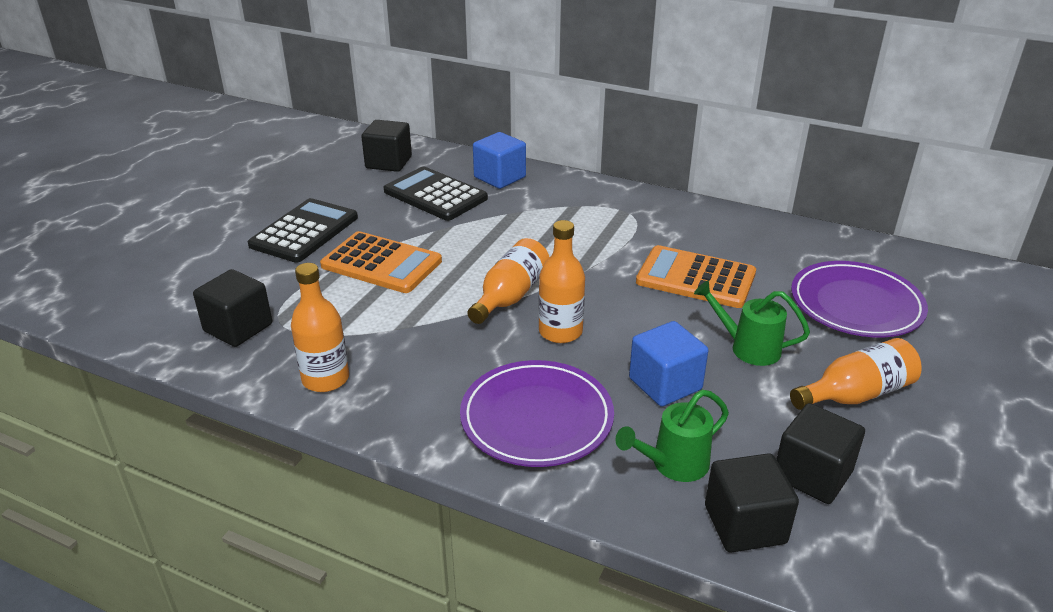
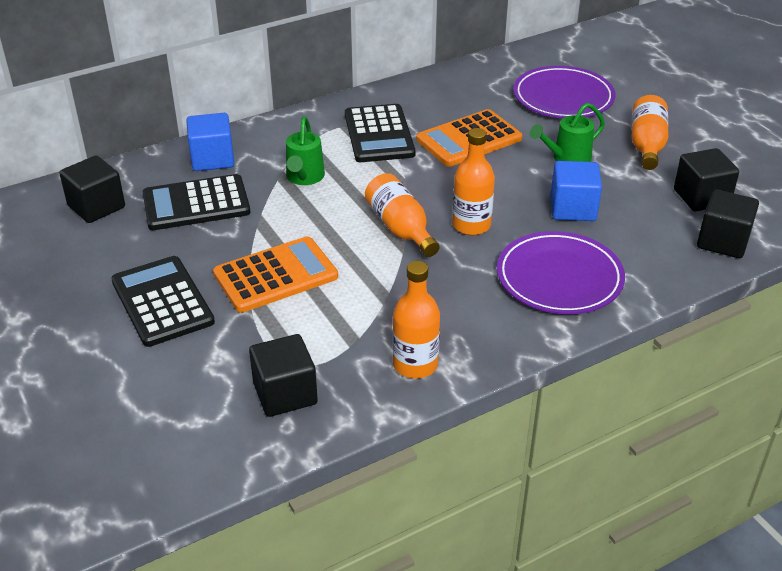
camera: 55 degrees left, 5 degrees up
green watering can [615,390,729,482] -> green watering can moved to [286,117,325,185]
none -> black calculator [345,104,415,162]

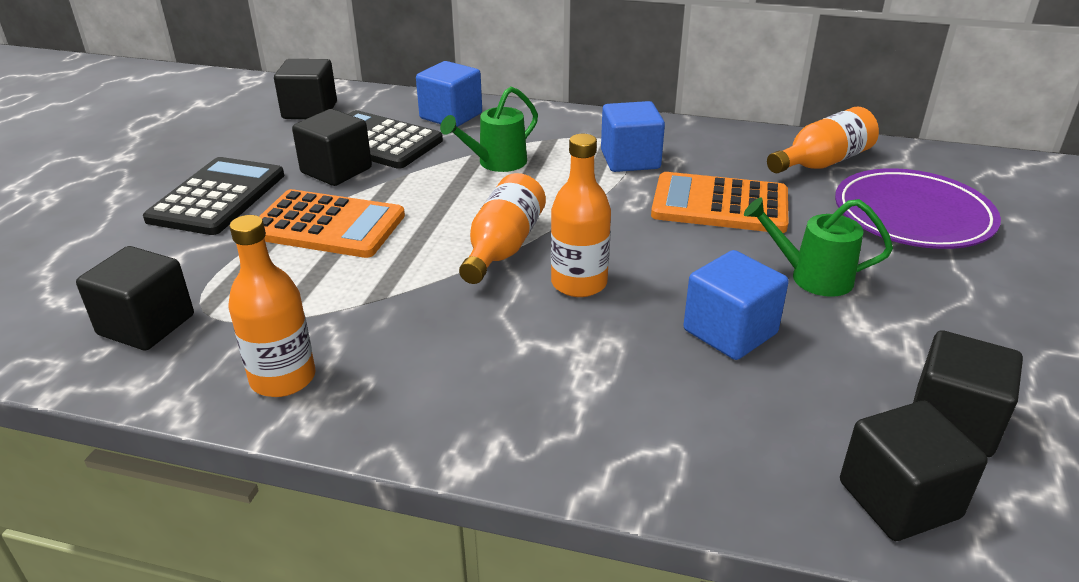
camera: 45 degrees right, 5 degrees down
black calculator [345,104,415,162] -> blue cube [601,101,665,172]
purple plate [497,231,625,314] -> none
orange bottle [632,95,669,170] -> orange bottle moved to [767,106,879,173]
none -> black cube [292,109,372,186]

